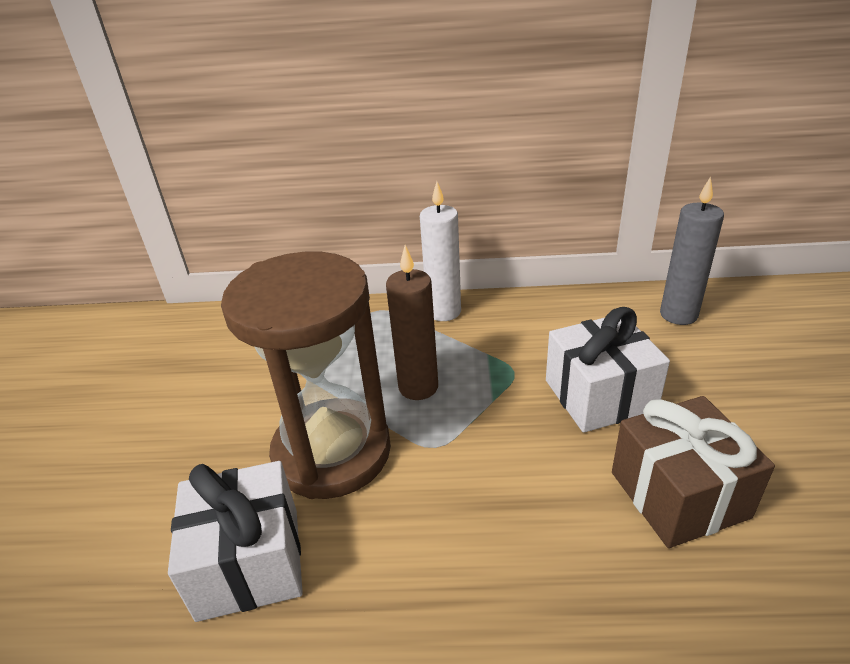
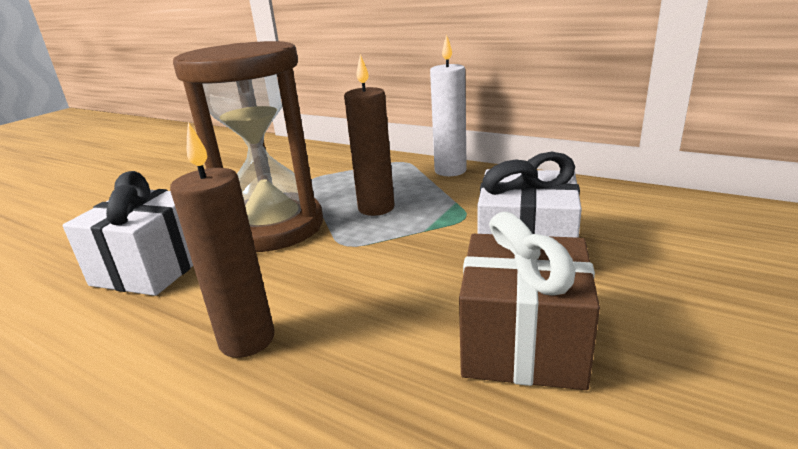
camera: 30 degrees right, 10 degrees down
grey candle [660,176,724,325] -> none
none -> brown candle [170,122,275,358]

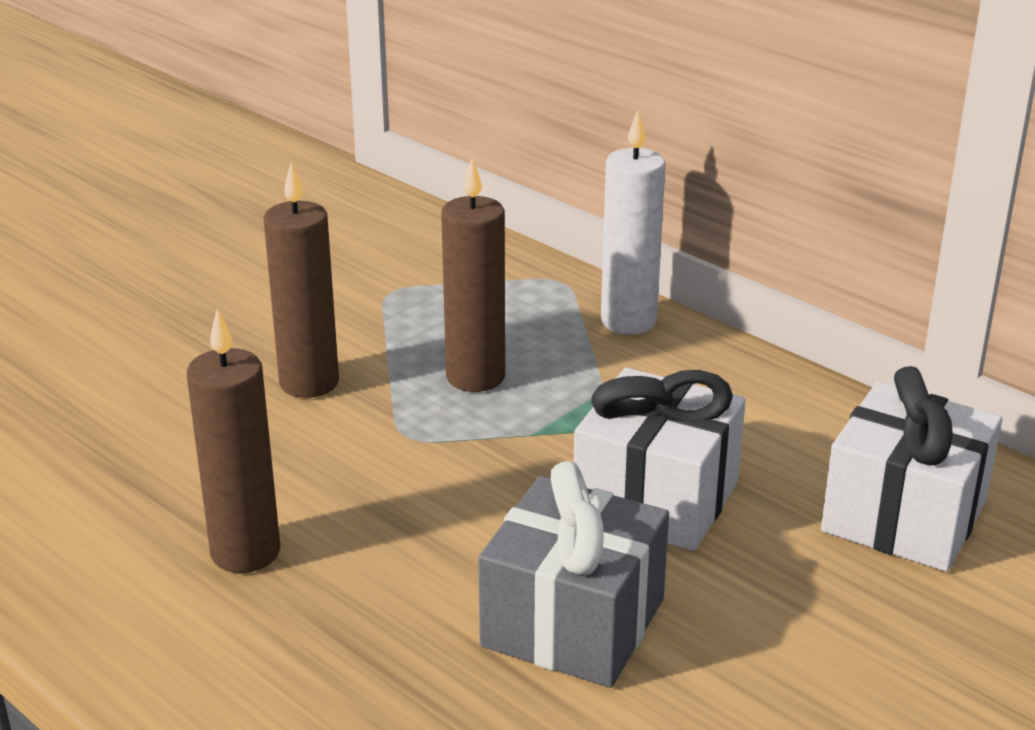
camera: 10 degrees right, 5 degrees up
white gift [63,171,193,296] -> white gift moved to [821,366,1002,572]
brown hourglass [173,41,323,252] -> brown candle [264,163,339,398]
brown gift [459,212,600,390] -> grey gift [478,461,669,687]

